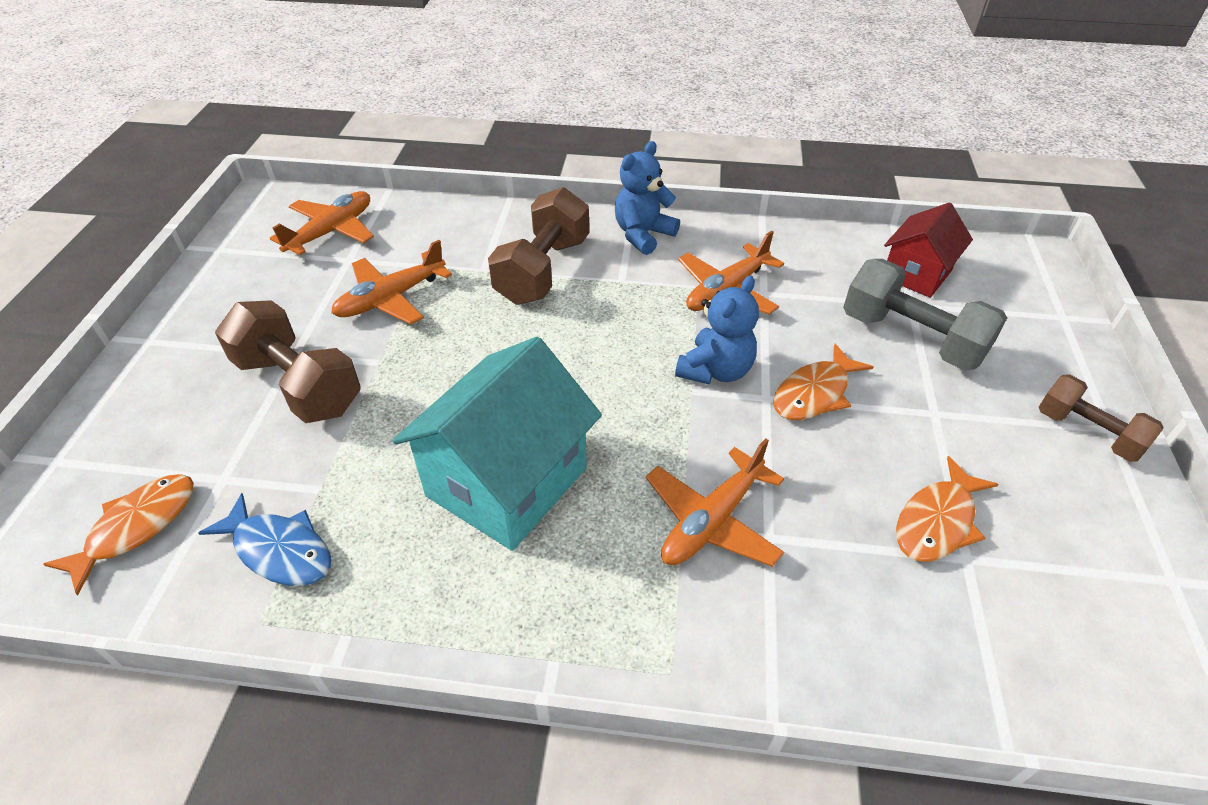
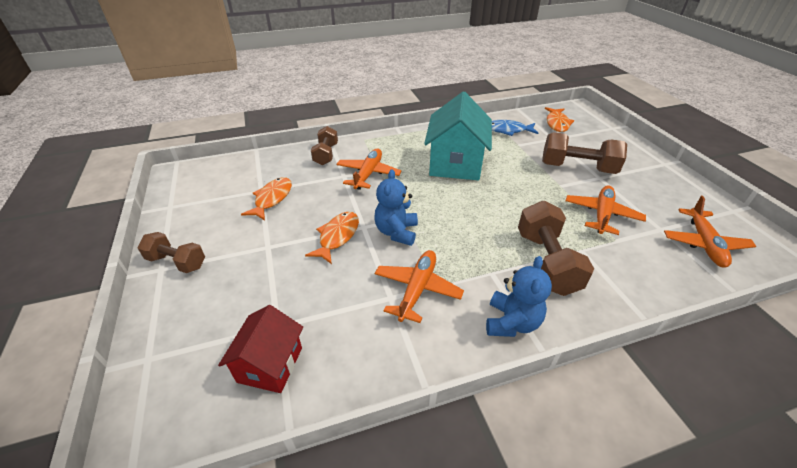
camera: 155 degrees right, 5 degrees down
grey dumbbell [843,259,1007,371] -> none
none -> brown dumbbell [311,126,338,165]

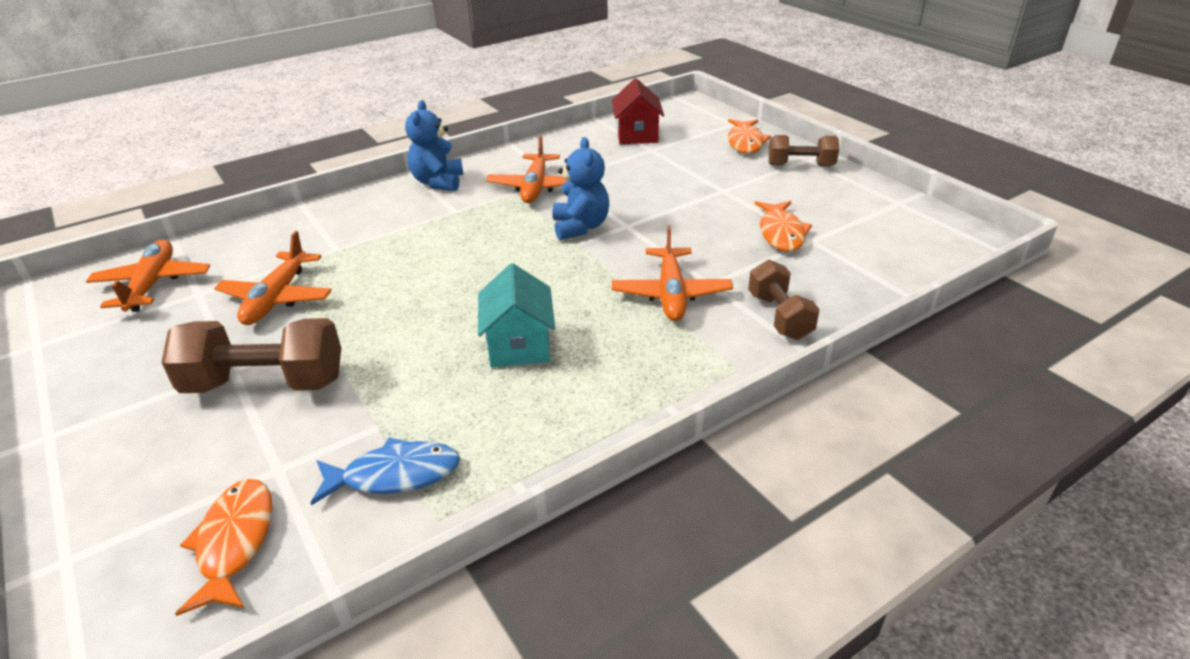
camera: 165 degrees right, 5 degrees down
orange fish [305,212,359,264] -> orange fish moved to [728,119,771,154]
turquoise house [424,91,492,180] -> turquoise house [478,263,555,367], size x0.59
brown dumbbell [518,201,594,296] -> none

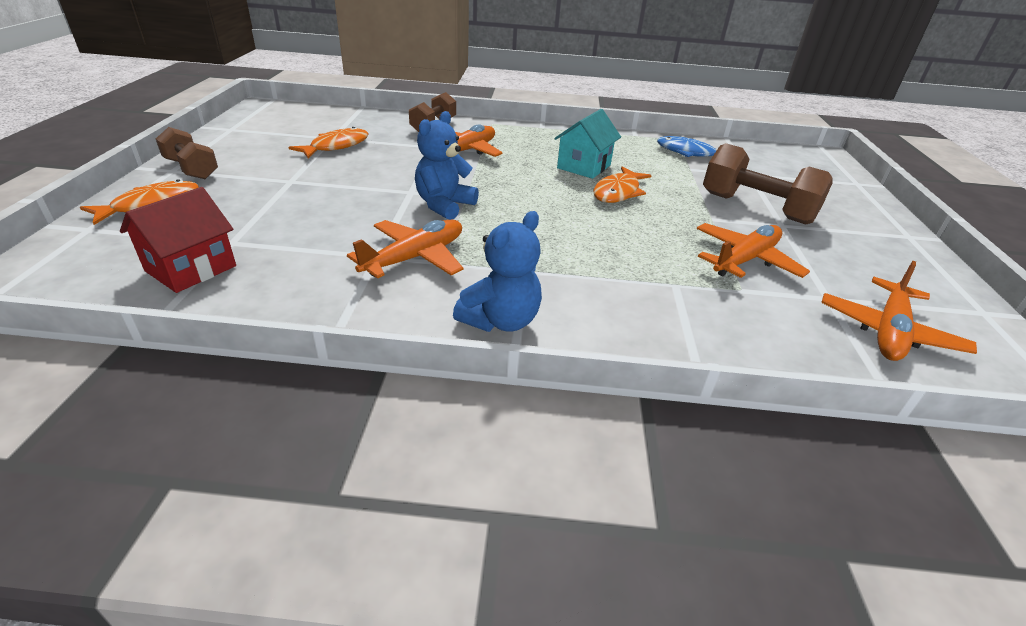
camera: 145 degrees left, 0 degrees up
orange fish [175,479,272,616] -> orange fish moved to [593,167,652,203]

